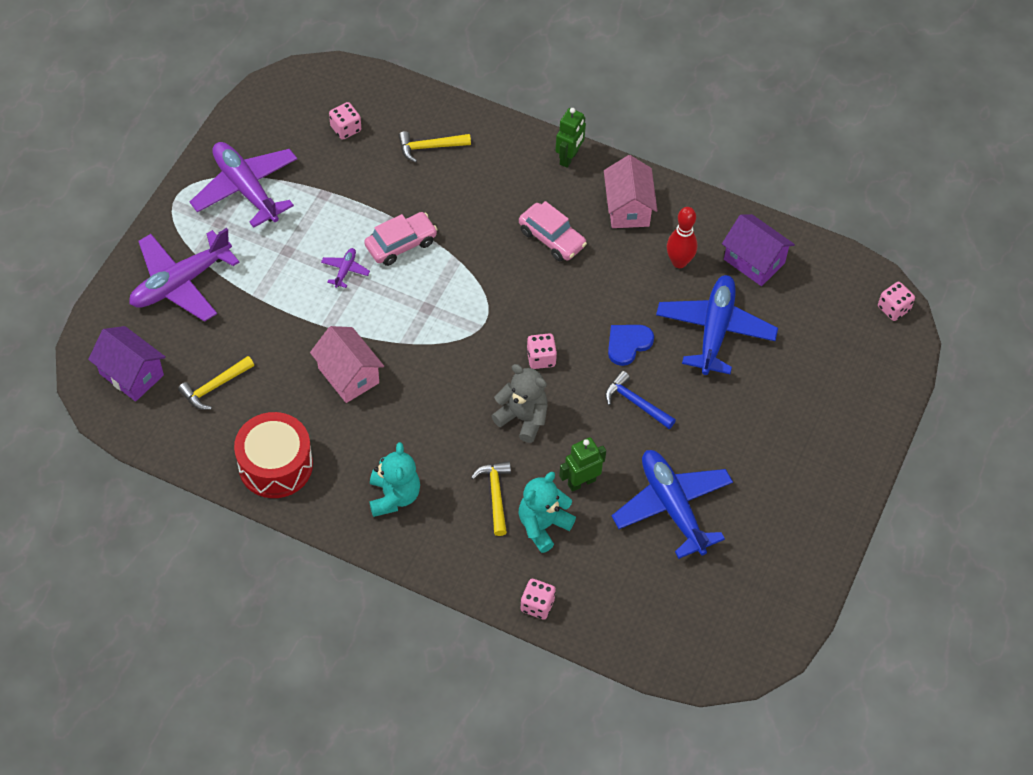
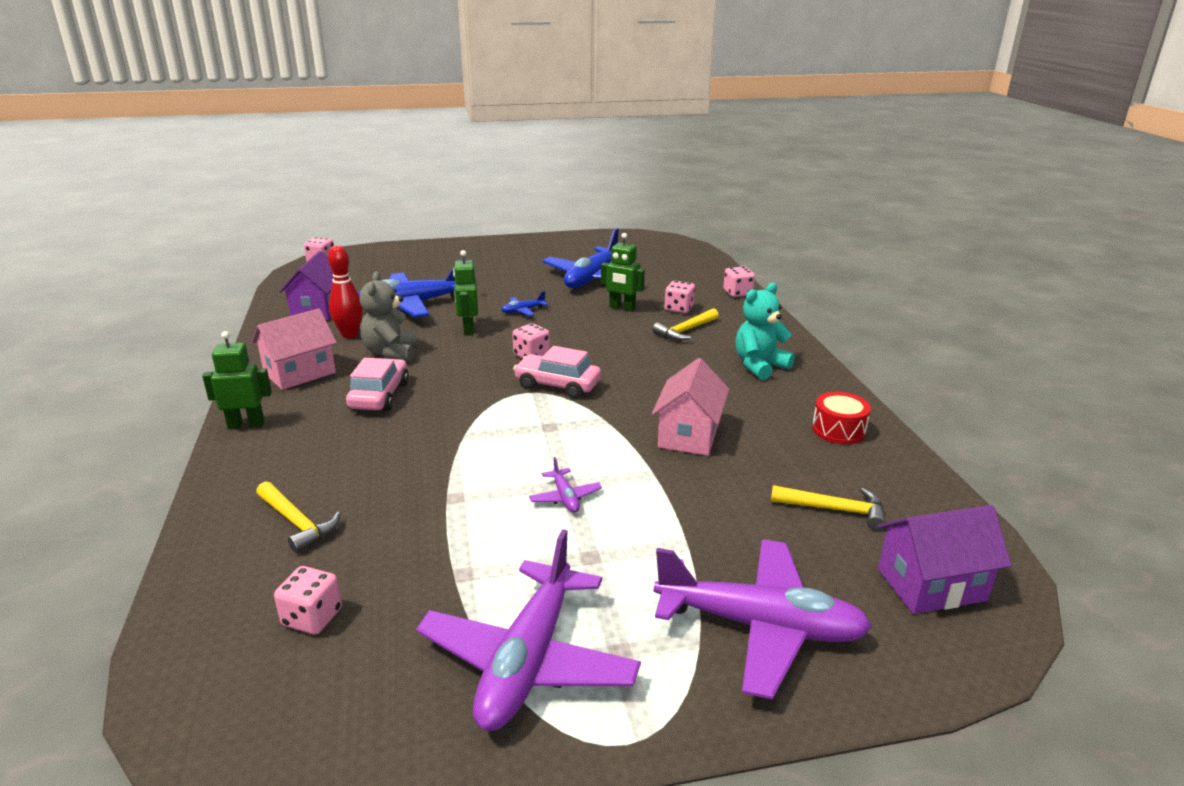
camera: 125 degrees left, 30 degrees down
purple house [88,326,166,402] -> purple house turned 75 degrees clockwise [878,505,1011,614]
red drum [234,412,313,498] -> red drum [812,392,871,444], size x0.58
purple plane [321,248,370,288] -> purple plane turned 90 degrees counterclockwise [529,457,602,513]
pink car [364,212,438,266] -> pink car moved to [513,346,601,398]
grey teddy bear [492,364,548,443] -> grey teddy bear moved to [360,271,417,361]
turquoise teddy bear [519,472,576,553] -> pink dice [664,281,695,313]
blue hammer [605,371,676,429] -> blue plane [501,291,548,316]
blue heart [608,325,654,366] -> green robot [453,250,478,334]

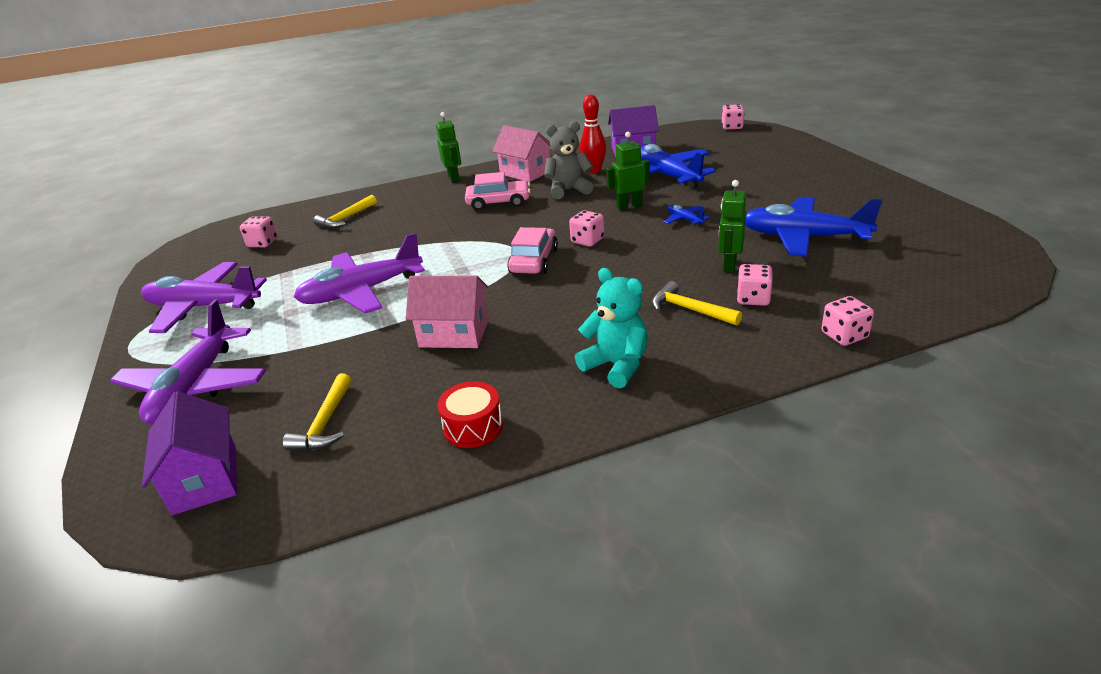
camera: 85 degrees right, 5 degrees up
purple plane [529,457,602,513] -> purple plane [294,232,425,314], size x2.38

